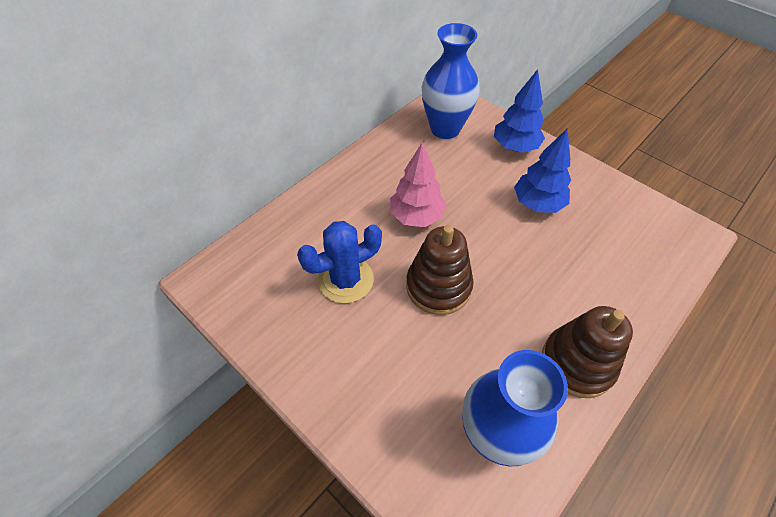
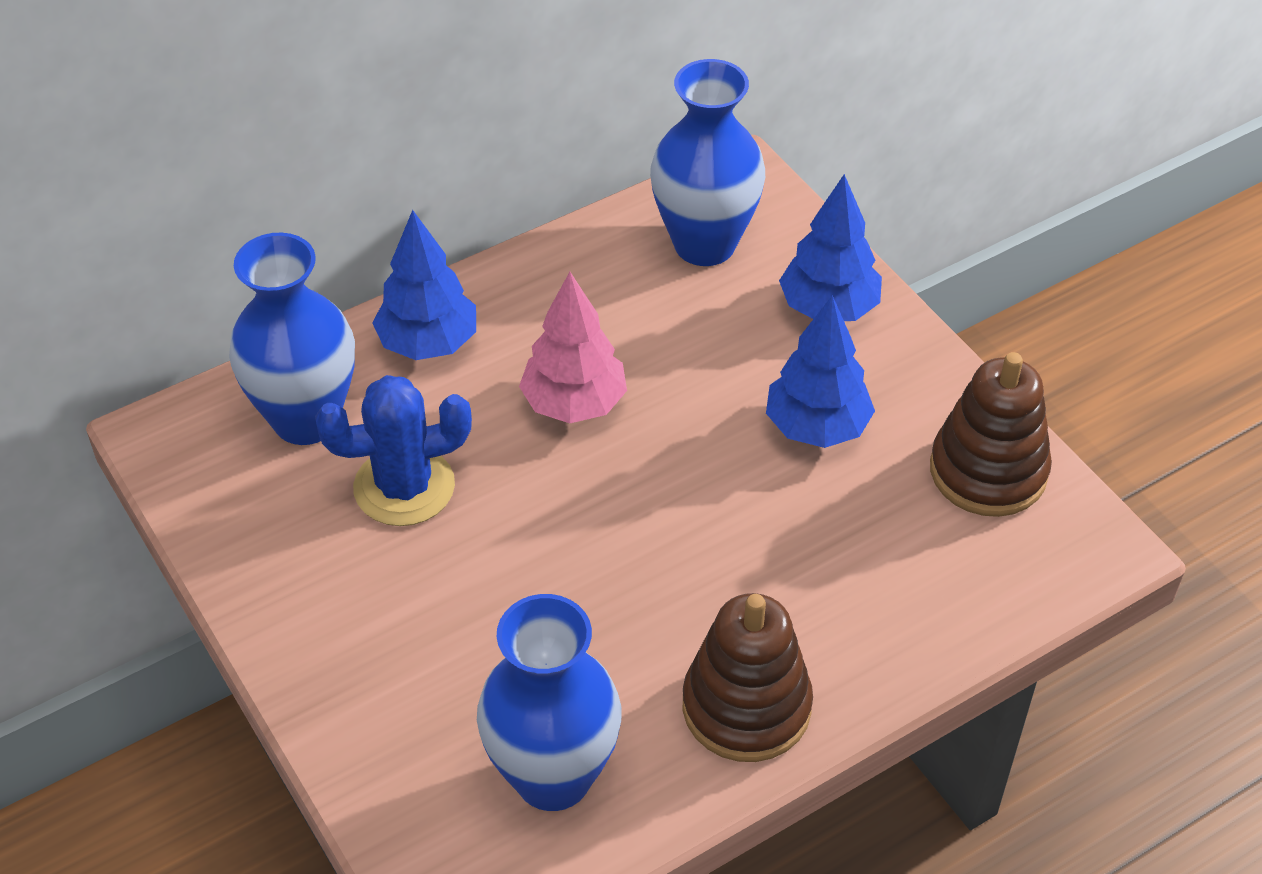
camera: 15 degrees right, 5 degrees down
brown stacking toy [406,225,474,315] -> brown stacking toy moved to [930,352,1052,517]
none -> blue vase [229,233,355,445]
none -> blue tree [372,210,476,360]

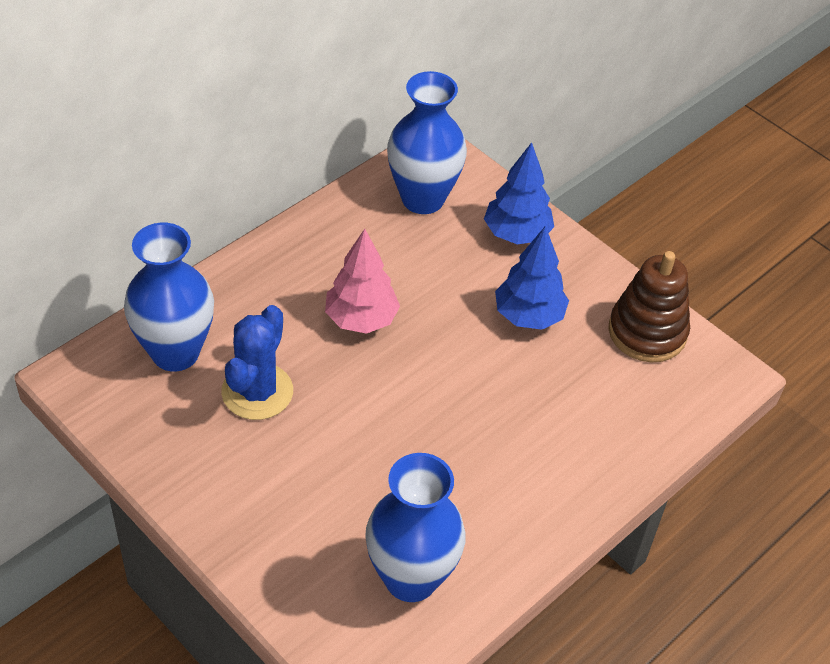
camera: 15 degrees left, 0 degrees up
blue cactus [315,375,472,526] -> blue cactus turned 45 degrees counterclockwise [221,305,293,420]
blue tree [372,210,476,360] -> none
brown stacking toy [683,593,813,762] -> none

